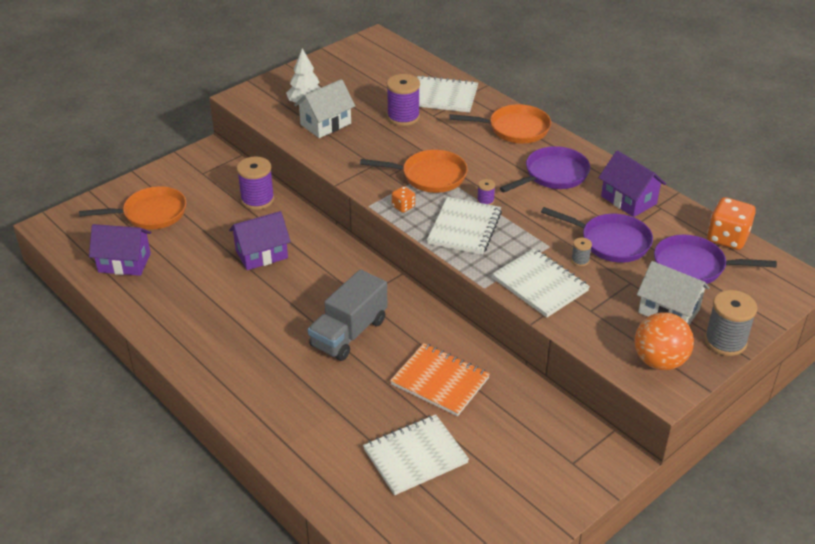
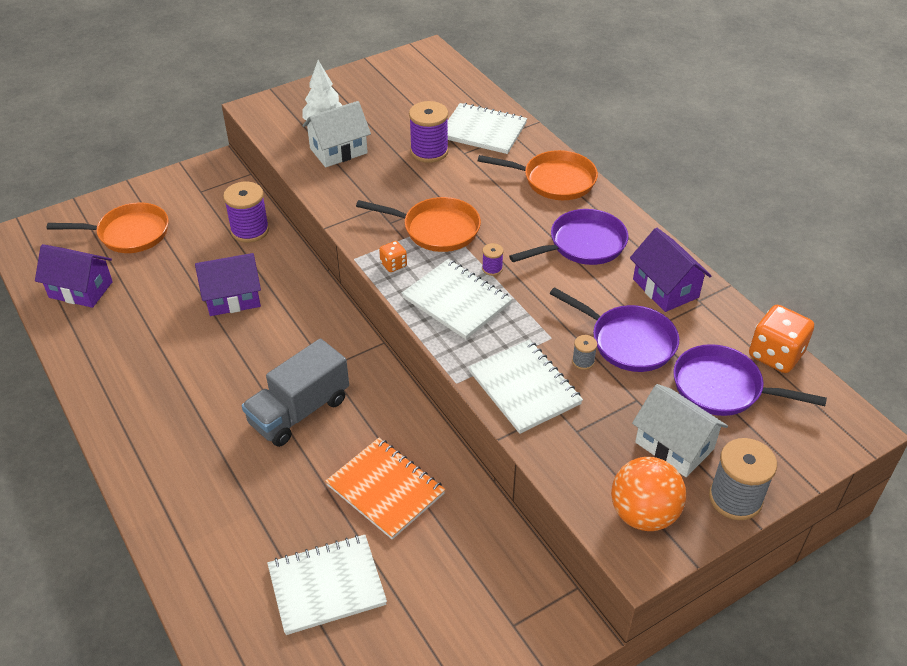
camera: 10 degrees right, 5 degrees up
white notebook [427,197,502,255] -> white notebook turned 75 degrees counterclockwise [402,259,512,339]

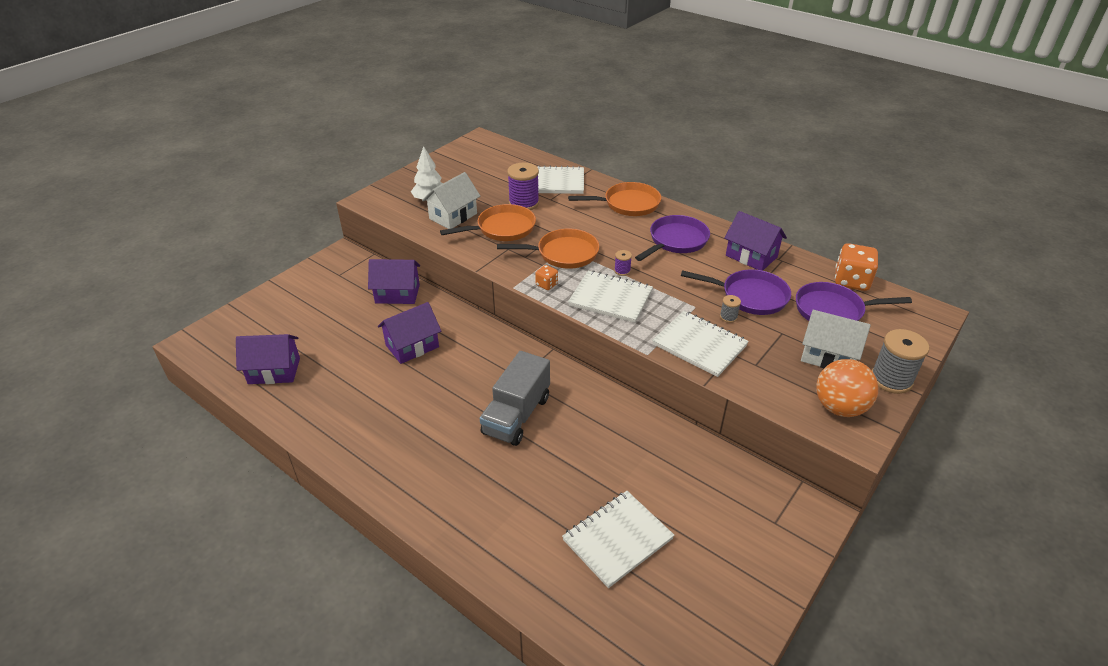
camera: 20 degrees left, 5 degrees down
orange pan [47,203,169,253] -> orange pan moved to [440,204,536,241]
purple spool [223,181,269,243] -> purple house [368,259,420,304]
orange notebook [325,438,445,540] -> none

